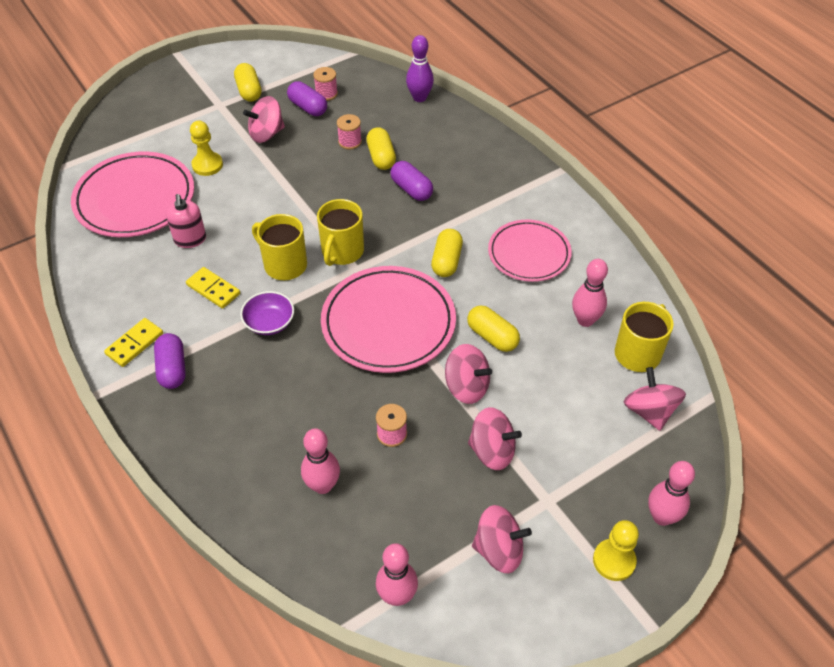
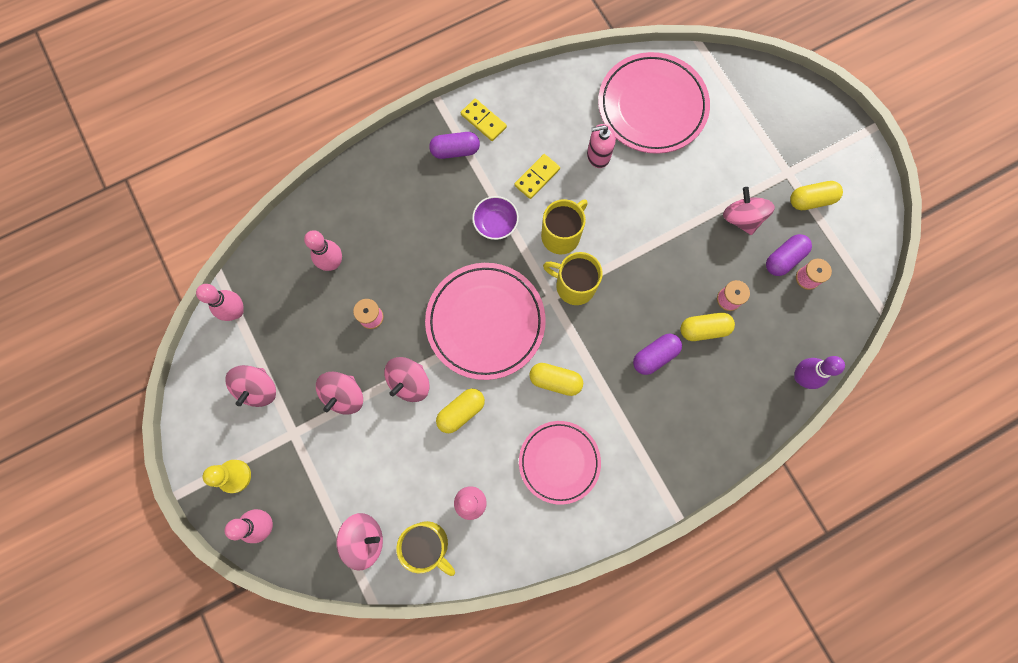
camera: 95 degrees right, 25 degrees up
yellow pawn [190,121,223,176] -> none

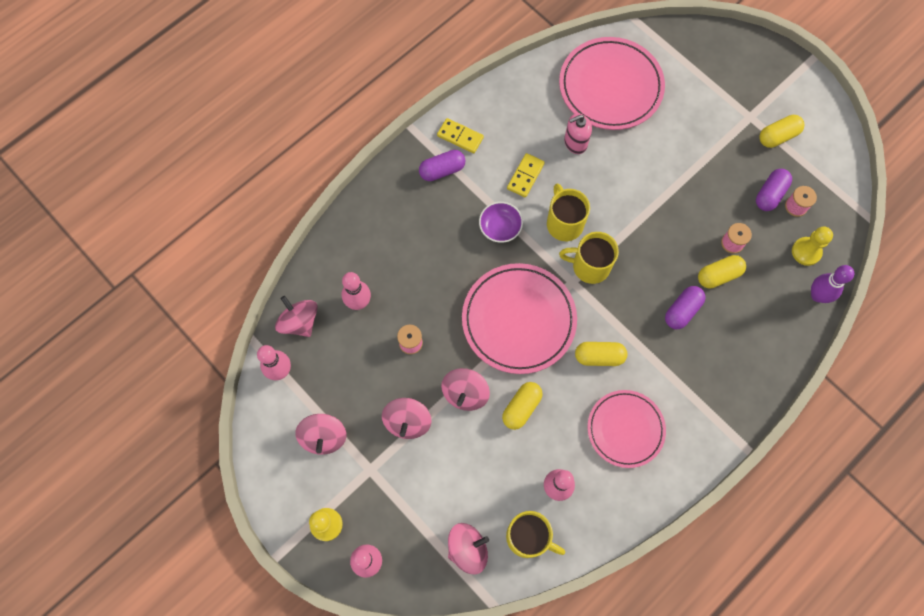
camera: 15 degrees left, 5 degrees down
yellow mug [541,199,588,254] -> yellow mug turned 45 degrees counterclockwise [547,183,590,241]
pink spinning top [723,187,775,235] -> pink spinning top moved to [275,296,318,337]
none -> yellow pawn [792,226,833,266]

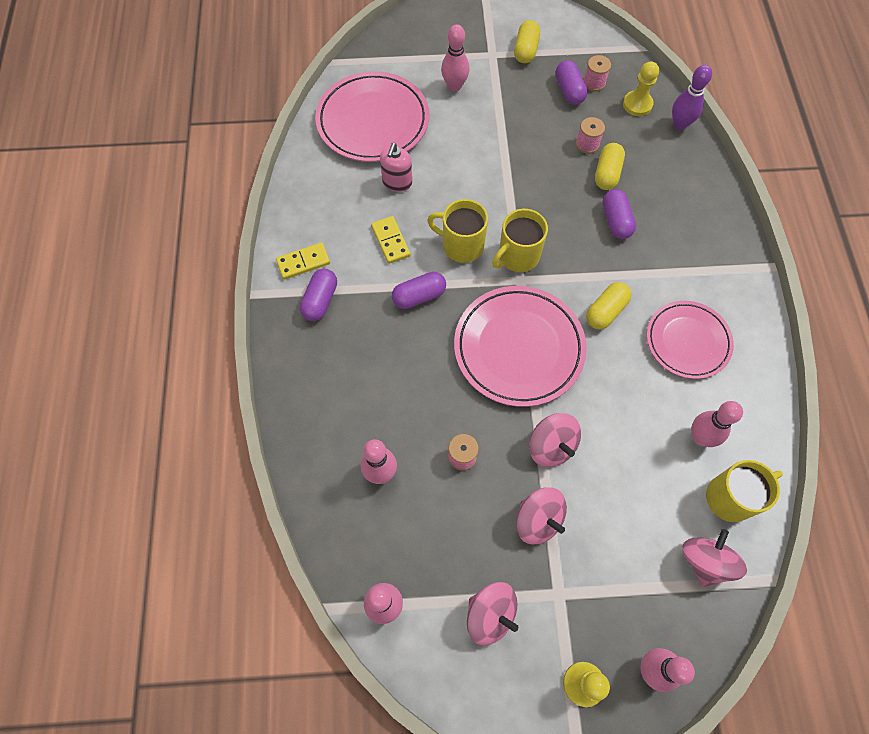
camera: 50 degrees left, 5 degrees down
pink spinning top [275,296,318,337] -> none
purple bowl [479,202,523,243] -> purple capsule [392,272,446,309]
yellow capsule [502,382,543,430] -> none
none -> pink bowling pin [441,24,469,92]

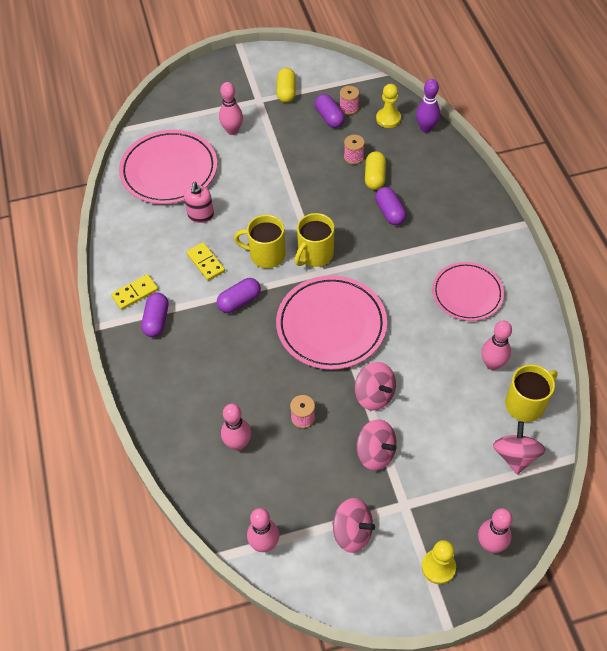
camera: 10 degrees left, 10 degrees down
yellow capsule [586,282,632,329] -> none

